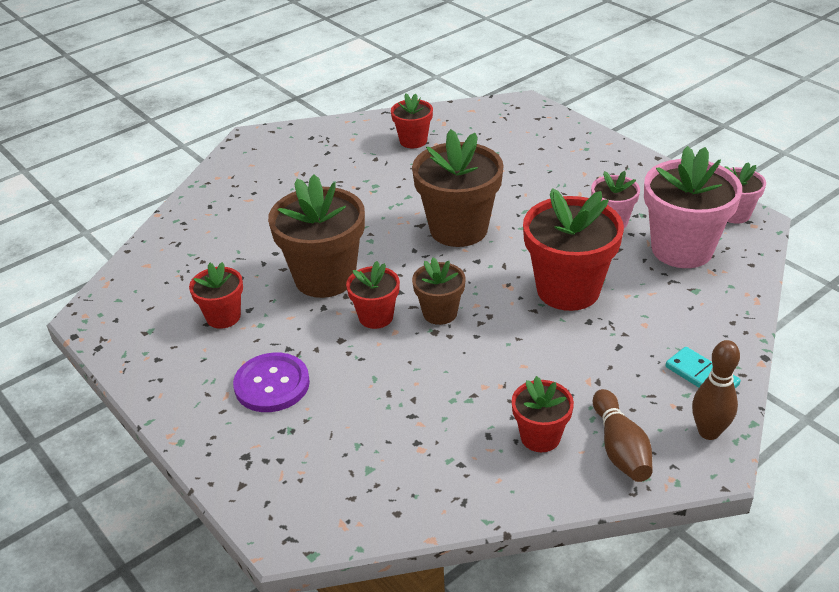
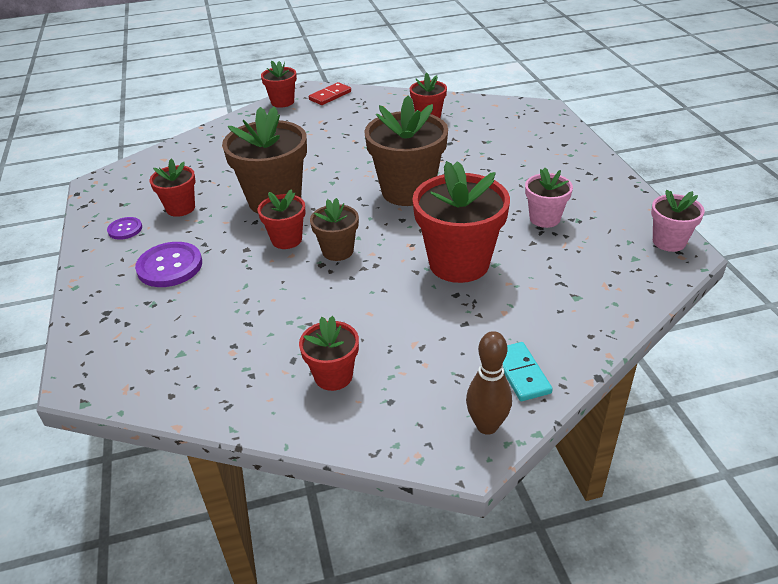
camera: 25 degrees right, 0 degrees up
brown bowling pin [593,389,653,482] -> none
pink flower pot [644,146,742,268] -> none
none -> purple button [107,217,142,240]
none -> red flower pot [261,60,297,108]
none -> red domino [309,82,351,105]

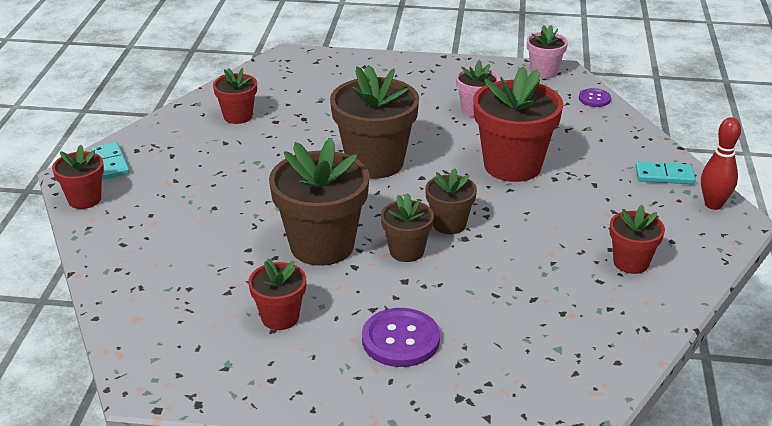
camera: 70 degrees left, 5 degrees down
purple button [107,217,142,240] -> purple button moved to [579,88,611,107]
red flower pot [258,189,305,249] -> brown flower pot [381,193,434,262]
red domino [309,82,351,105] -> turquoise domino [91,142,130,179]
brown bowling pin [466,331,512,435] -> red bowling pin [701,117,741,210]

